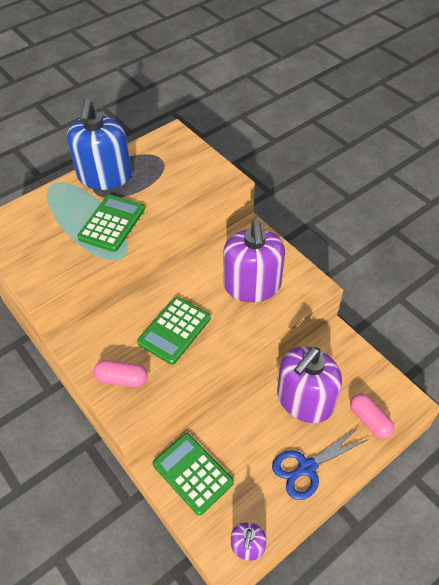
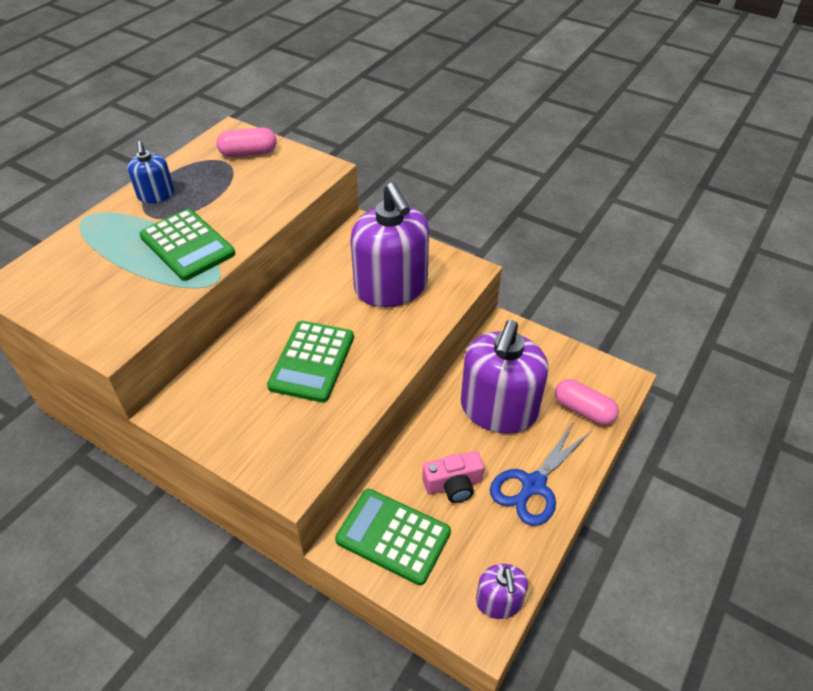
camera: 20 degrees left, 5 degrees down
blue soap dispenser [67,99,132,190] -> blue soap dispenser [127,141,174,203], size x0.49
green calculator [77,195,145,252] -> green calculator turned 135 degrees clockwise [139,209,235,281]
pink capsule [94,360,147,387] -> pink capsule moved to [217,127,277,157]
none -> pink camera [422,451,484,503]

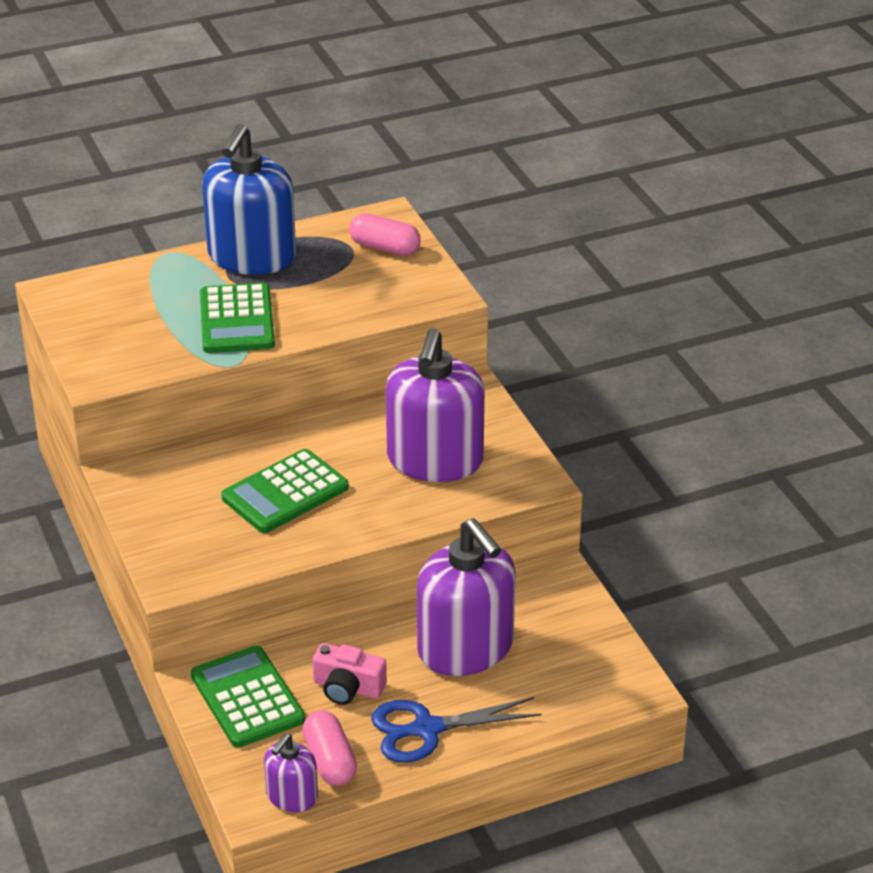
camera: 35 degrees right, 10 degrees down
blue soap dispenser [127,141,174,203] -> blue soap dispenser [202,124,296,275], size x2.02
purple soap dispenser [461,320,548,434] -> purple soap dispenser turned 90 degrees counterclockwise [417,518,516,676]
pink capsule [555,379,619,425] -> pink capsule moved to [302,710,357,786]

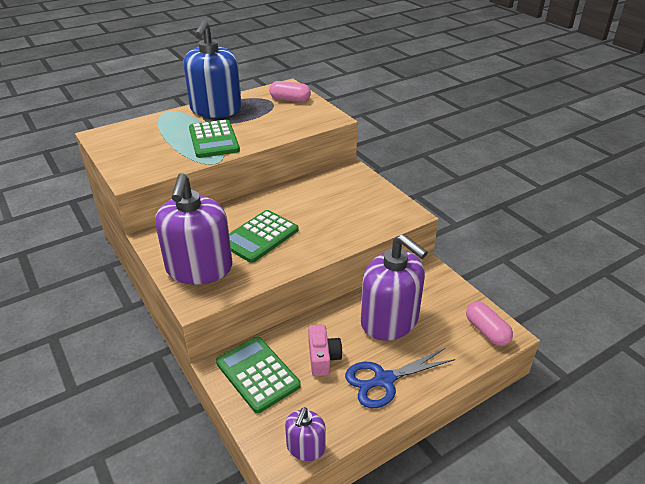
camera: 10 degrees left, 0 degrees up
pink capsule [302,710,357,786] -> pink capsule moved to [466,301,513,346]
pink camera [312,643,387,705] -> pink camera turned 105 degrees counterclockwise [308,324,342,376]
purple soap dispenser [386,328,485,482] -> purple soap dispenser moved to [155,173,232,285]

